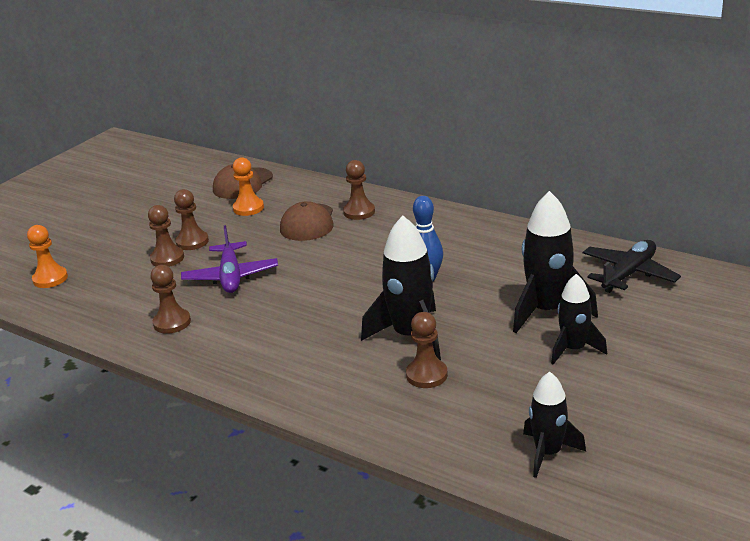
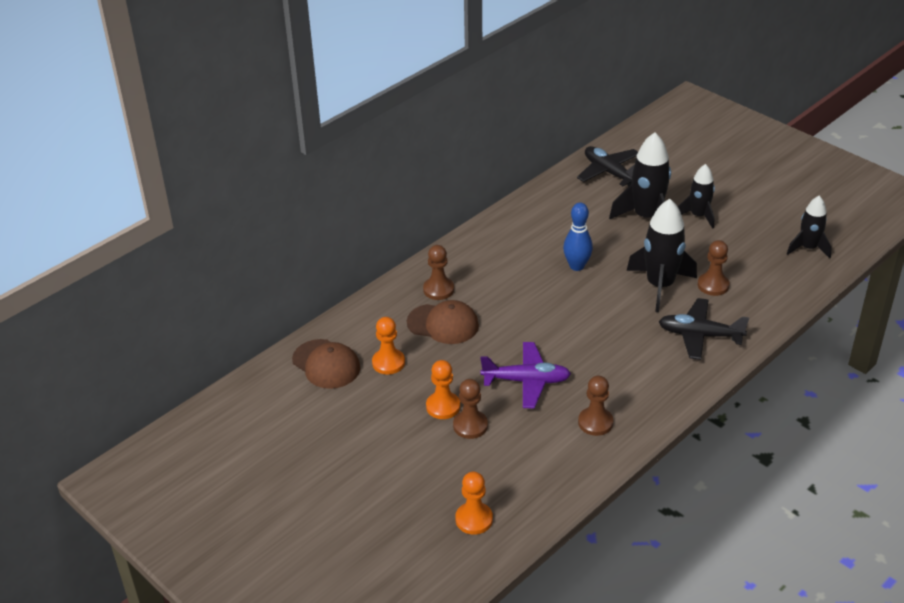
camera: 80 degrees left, 10 degrees up
brown pawn [174,189,209,250] -> orange pawn [426,360,460,419]
none -> black plane [659,298,749,360]

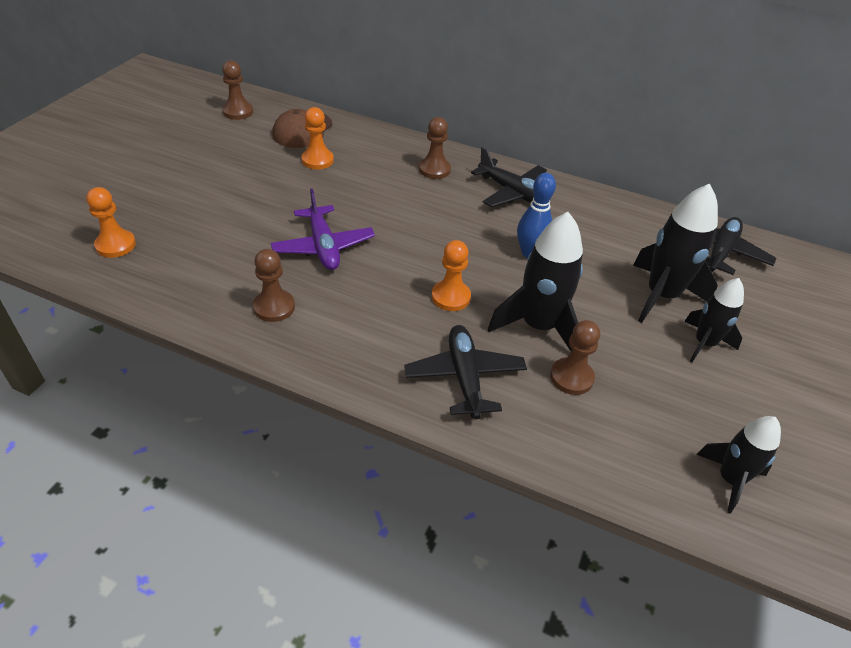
camera: 65 degrees right, 5 degrees up
brown cap [407,300,479,344] -> none
orange pawn [426,360,460,419] -> orange pawn moved to [432,240,471,311]
brown pawn [453,379,488,439] -> brown pawn moved to [222,60,253,120]
none -> black plane [471,147,547,207]

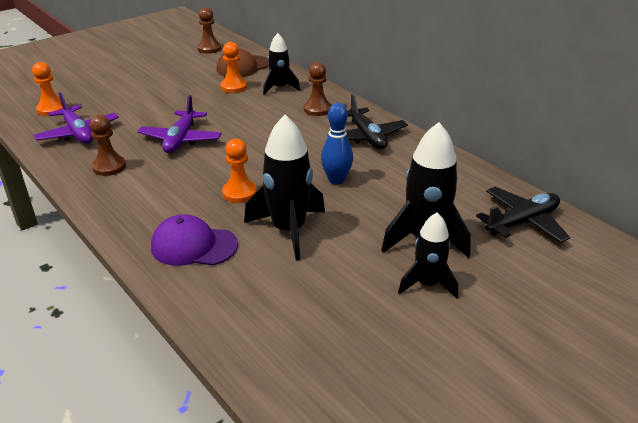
camera: 30 degrees right, 10 degrees down
black plane [404,325,527,419] -> purple cap [151,214,238,266]
brown pawn [550,320,600,395] -> none
black rocket [696,416,781,514] -> black rocket moved to [263,33,300,95]
none -> purple plane [33,92,119,144]

